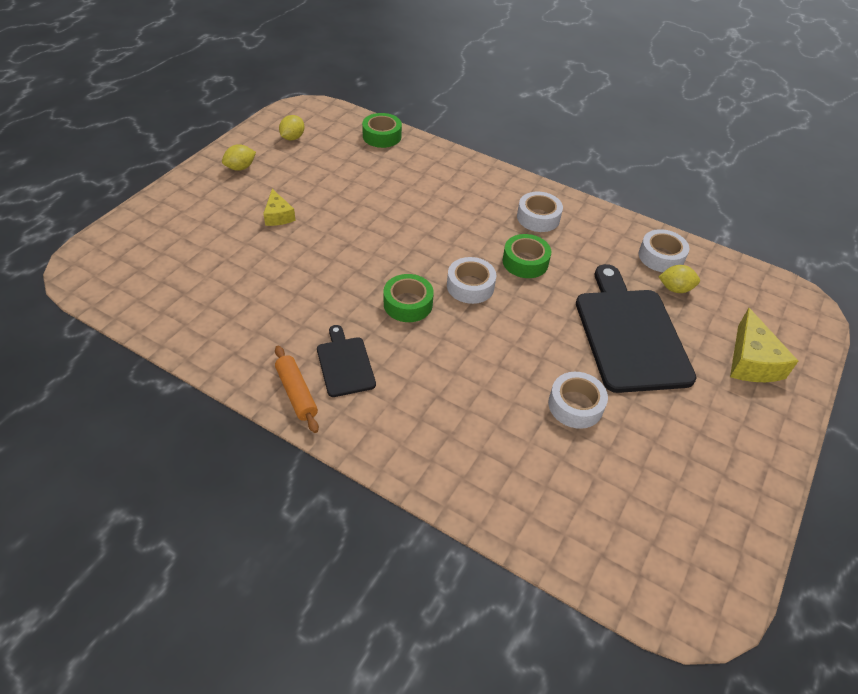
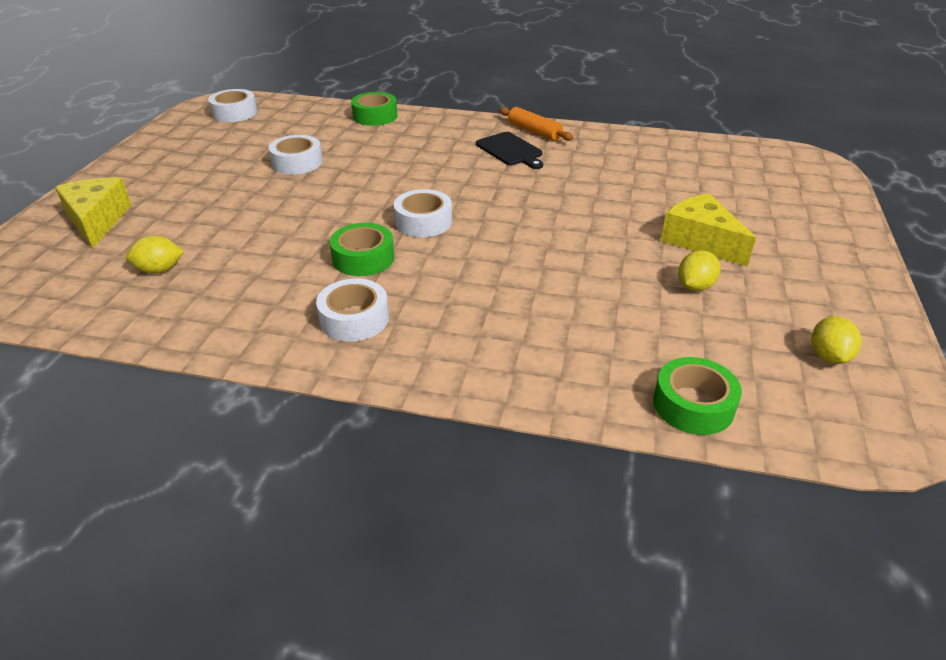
camera: 165 degrees right, 10 degrees down
yellow lemon [222,144,256,171] -> yellow lemon moved to [678,250,720,291]
yellow cheese [263,189,296,226] -> yellow cheese [661,193,756,267], size x1.61
green tape [384,274,434,322] -> green tape moved to [351,92,397,126]
black cutting board [576,264,696,393] -> none
white tape [639,229,689,272] -> white tape moved to [208,89,257,122]

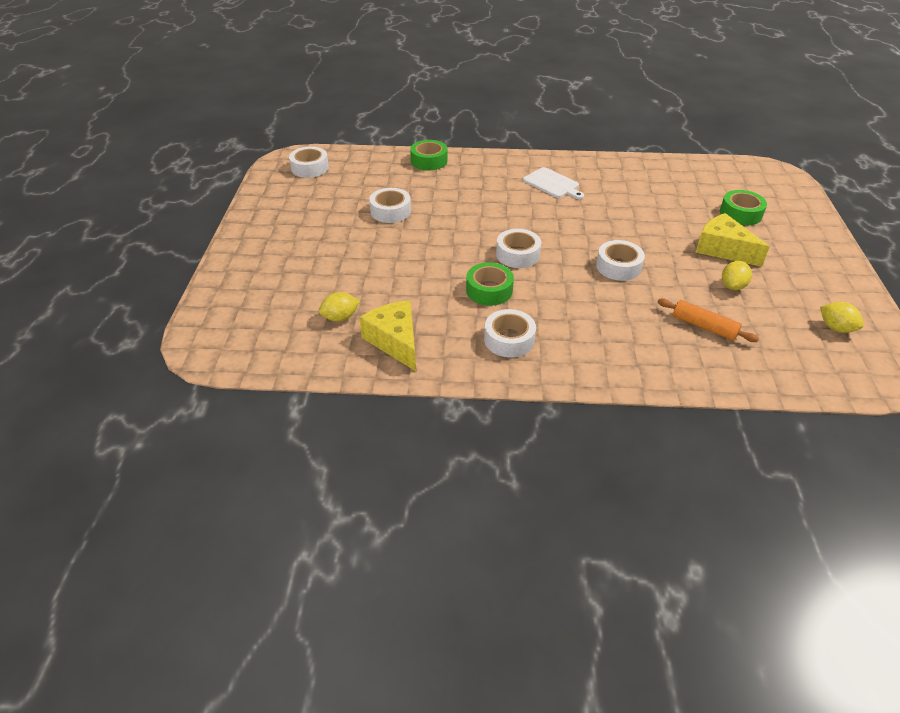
camera: 10 degrees left, 5 degrees up
yellow cheese [55,177,132,248] -> yellow cheese moved to [359,300,416,371]
black cutting board [476,132,543,169] -> white cutting board [523,167,584,199]
orange rolling pin [499,107,574,141] -> orange rolling pin moved to [658,298,759,342]
green tape [653,357,742,435] -> green tape moved to [720,190,767,225]
yellow lemon [812,316,861,364] -> yellow lemon turned 45 degrees counterclockwise [820,302,864,333]
none -> white tape [596,240,645,281]

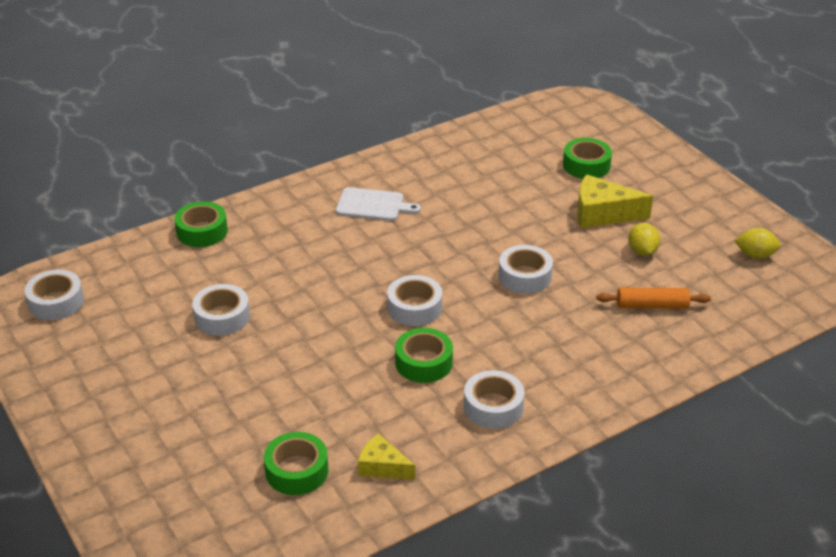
camera: 35 degrees left, 5 degrees down
yellow lemon [319,292,360,321] -> green tape [264,432,328,495]
yellow cheese [359,300,416,371] -> yellow cheese [358,433,415,480], size x0.62

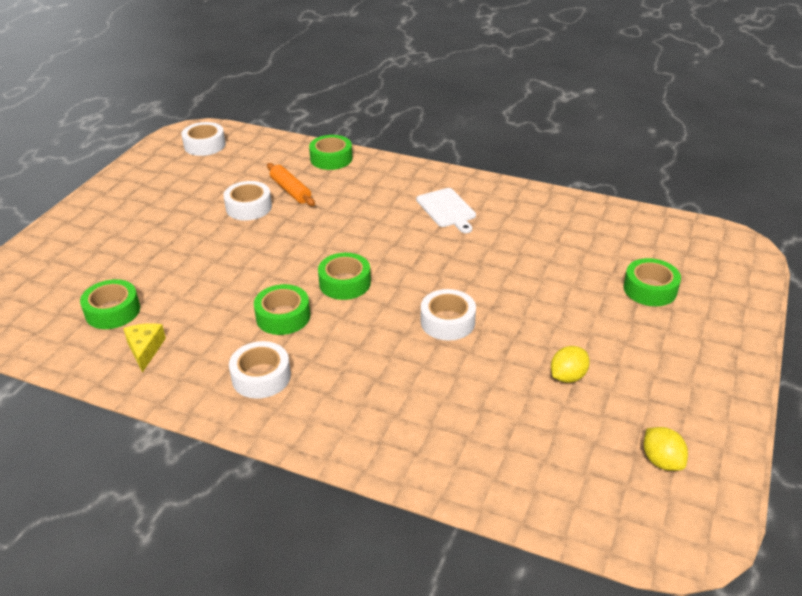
camera: 55 degrees right, 0 degrees up
white tape [387,275,442,326] -> green tape [318,253,371,300]
yellow cheese [577,174,653,228] -> none
orange rolling pin [596,288,711,309] -> orange rolling pin moved to [267,163,315,206]

